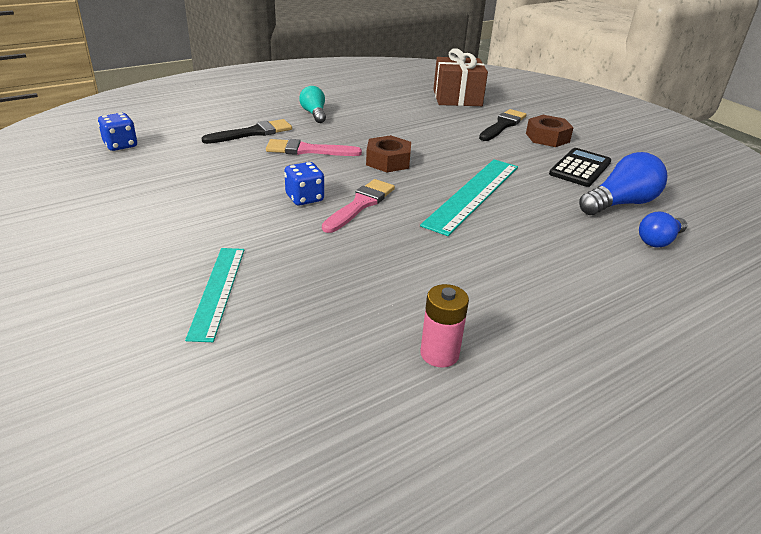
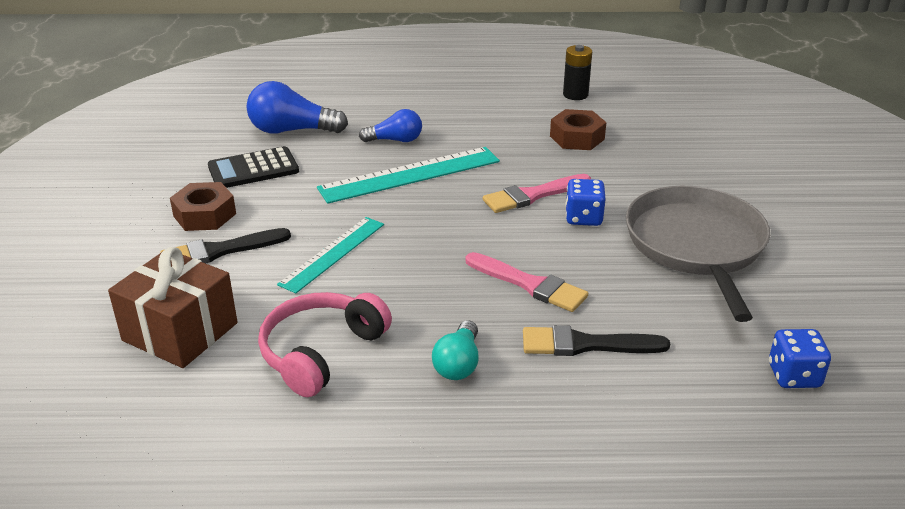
camera: 145 degrees left, 0 degrees up
turquoise ruler [185,248,244,342] -> turquoise ruler moved to [277,217,384,293]
brown nut [366,135,411,172] -> brown nut moved to [550,109,606,150]
pink battery [420,284,469,367] -> black battery [563,45,592,100]
blue light bulb [639,211,687,248] -> blue light bulb moved to [359,109,422,142]
none -> pink headphones [258,292,392,397]
none -> grey pan [626,186,770,322]

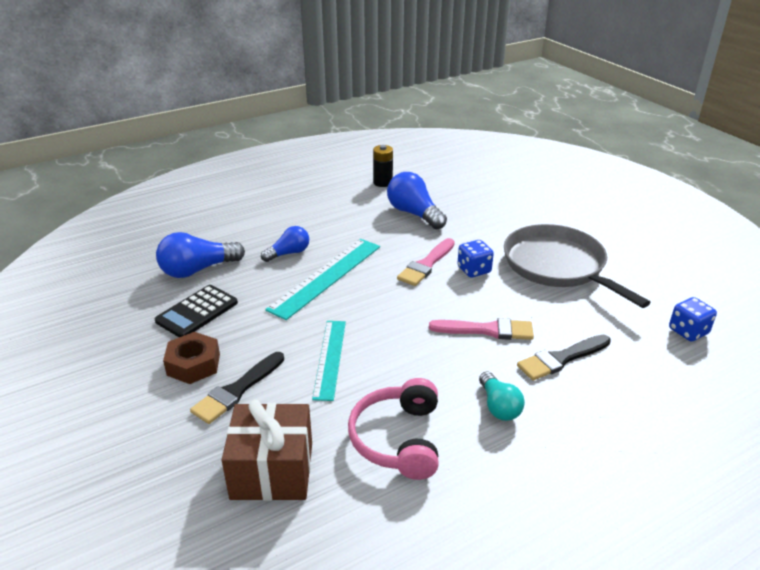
camera: 30 degrees left, 0 degrees up
brown nut [550,109,606,150] -> blue light bulb [387,172,447,229]

